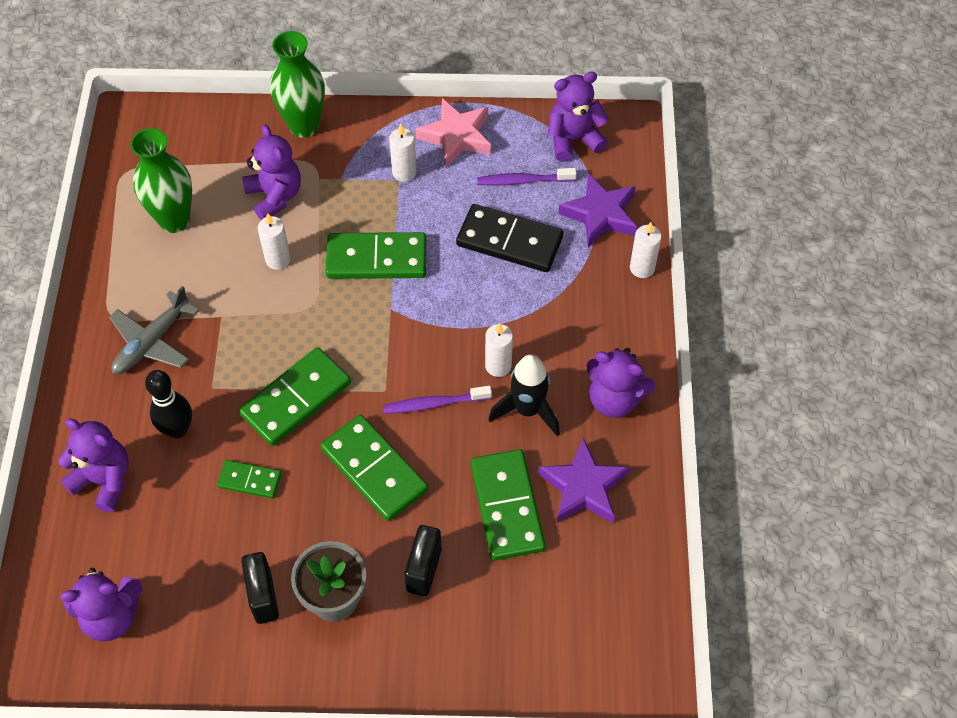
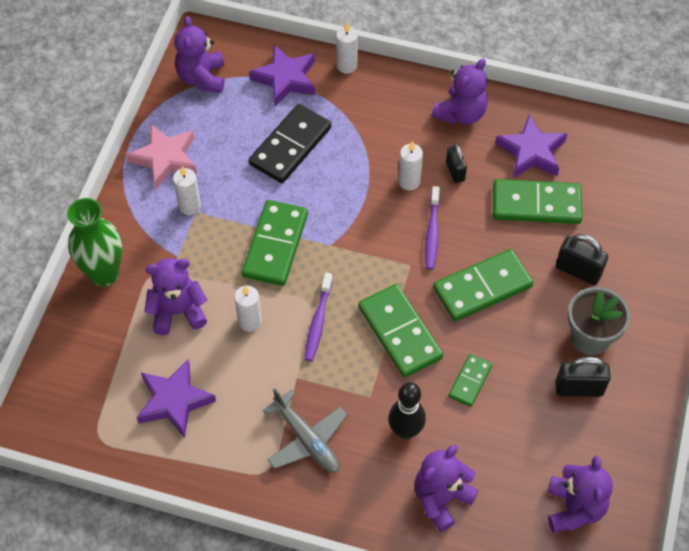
camera: 75 degrees left, 0 degrees up
green vase [130,128,192,233] -> purple star [137,359,216,438]
purple toothbrush [477,168,577,186] -> purple toothbrush moved to [304,273,333,361]
black rocket [488,354,560,436] -> black padlock [446,143,467,183]

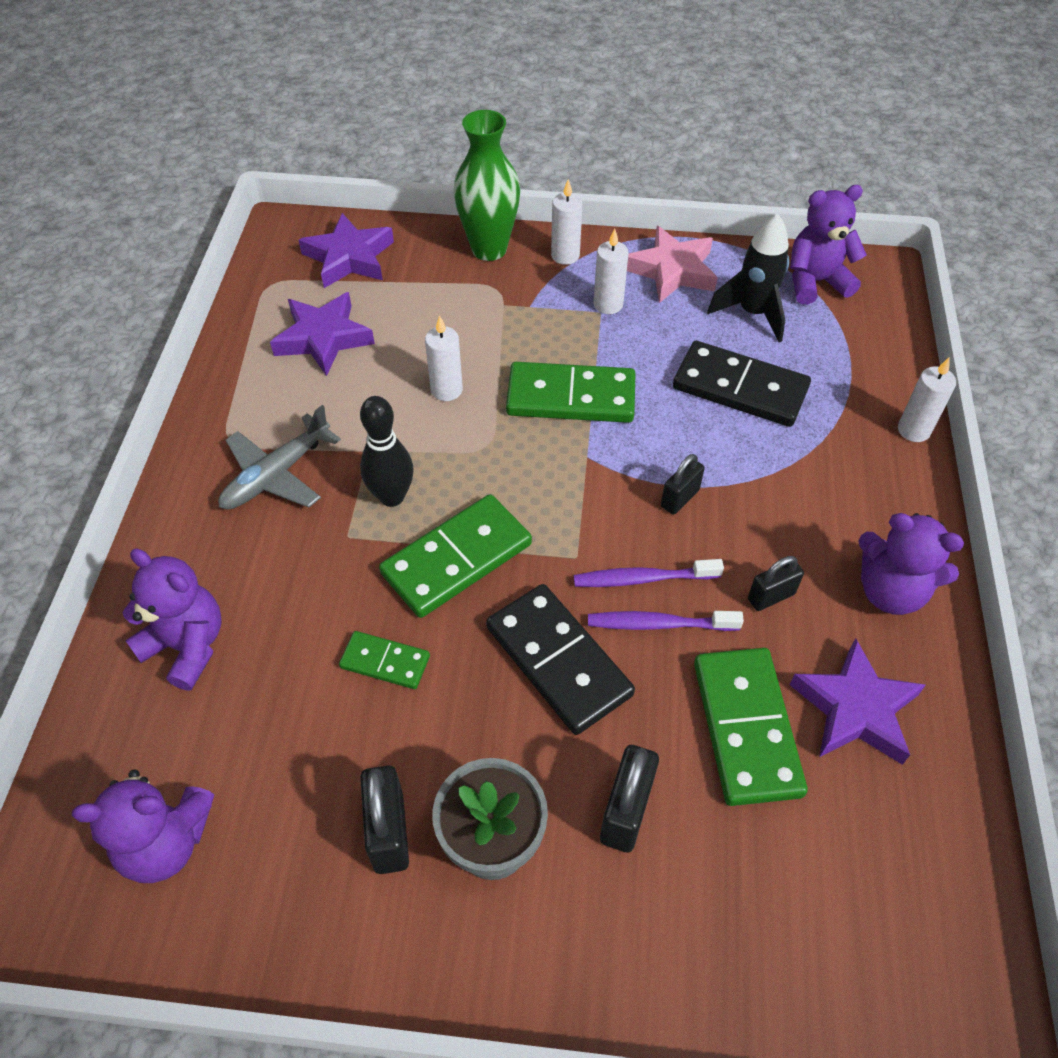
camera: 80 degrees right, 5 degrees down
purple teddy bear [144,258,207,335] -> none
purple star [249,45,315,106] -> purple star moved to [298,213,394,288]
purple toothbrush [304,273,333,361] -> purple toothbrush moved to [588,611,744,631]
black bowling pin [388,382,426,439] -> black bowling pin moved to [360,396,414,507]
white candle [398,141,423,190] -> white candle moved to [551,179,583,265]
green domino [433,249,533,321] -> black domino [486,584,635,735]
none -> black padlock [661,454,705,515]
none -> black rocket [707,213,789,342]

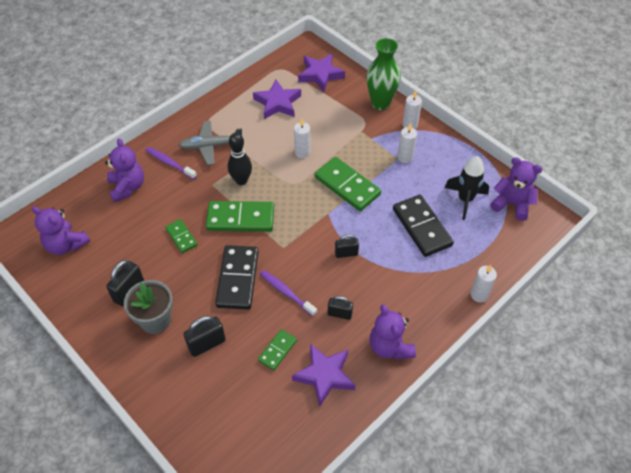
camera: 40 degrees right, 0 degrees up
purple toothbrush [574,559,724,587] -> purple toothbrush moved to [145,147,197,179]
pink star [627,226,718,303] -> none
green domino [694,648,808,806] -> green domino [258,329,297,371], size x0.55

